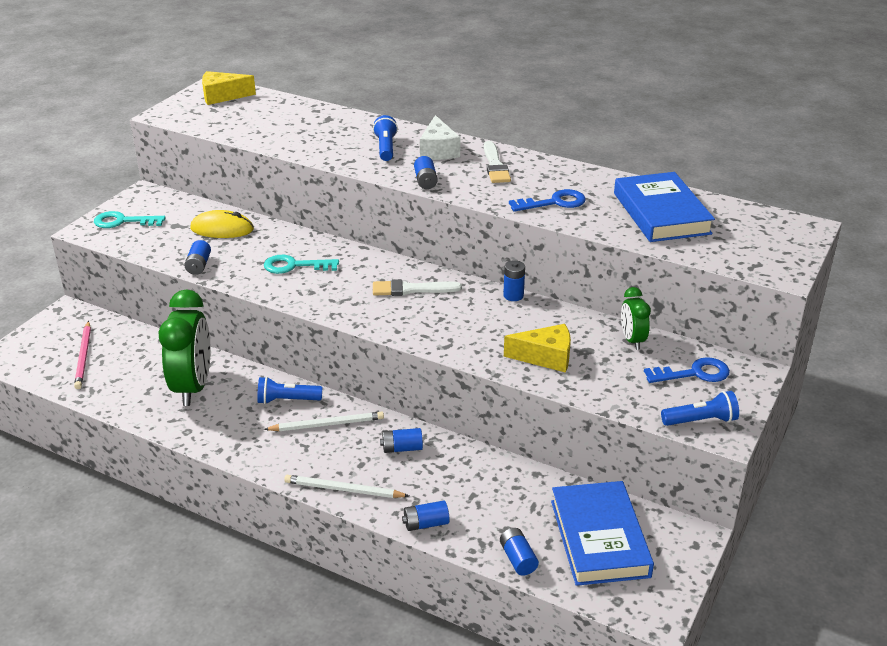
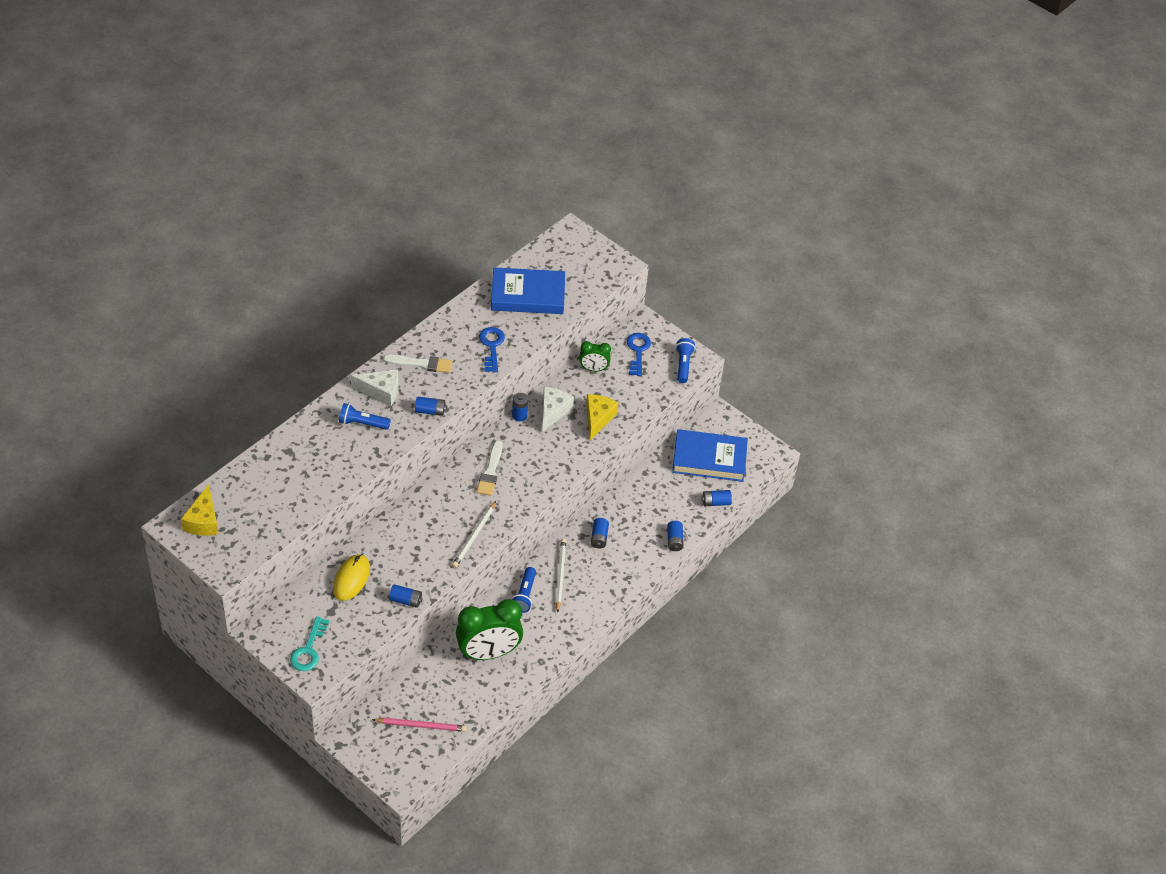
camera: 80 degrees left, 15 degrees up
green clock [158,290,211,406] -> green clock turned 150 degrees clockwise [456,599,523,660]
turquoise key [264,255,339,274] -> none
white pencil [284,475,409,498] -> white pencil moved to [452,501,496,568]
none -> white cheese [542,387,574,432]

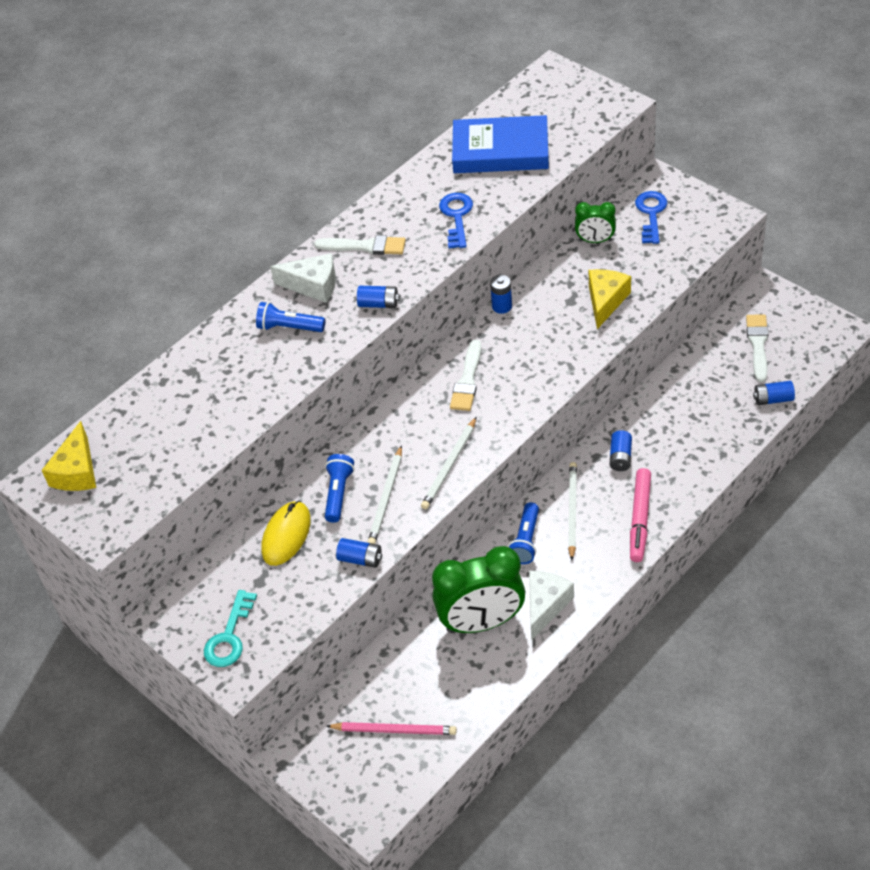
camera: 10 degrees right, 0 degrees up
white cheese [542,387,574,432] -> white cheese moved to [529,571,574,640]
blue battery [667,521,684,551] -> none
blue book [672,429,748,482] -> white brush [746,315,769,382]
blue flashlight [675,338,695,383] -> blue flashlight moved to [325,454,354,523]
none -> white pencil [367,445,402,544]
none -> pink marker [630,468,651,562]

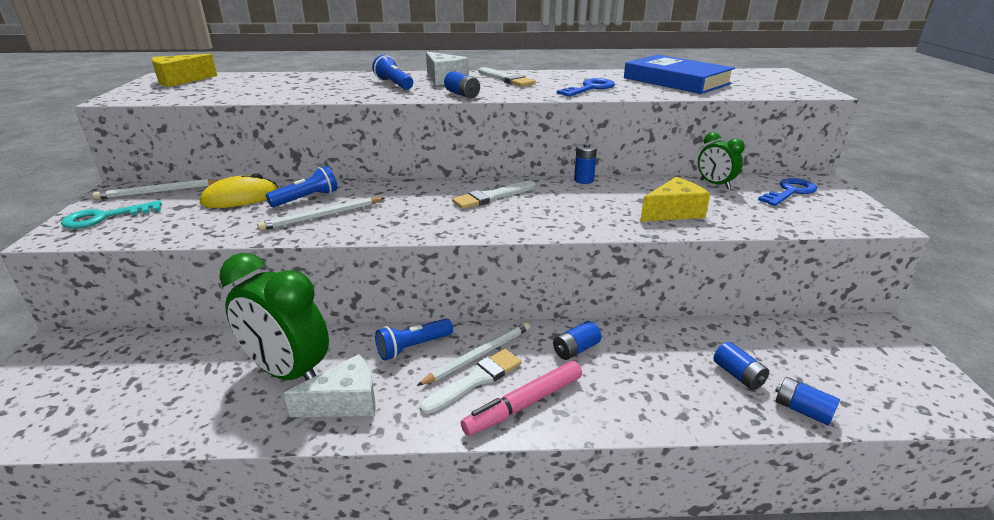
camera: 40 degrees right, 20 degrees down
pink pencil [327,722,457,735] -> none
blue battery [336,538,382,568] -> blue battery moved to [714,342,769,390]
white pencil [421,417,477,509] -> white pencil moved to [93,179,219,200]
white brush [746,315,769,382] -> white brush moved to [420,349,522,414]

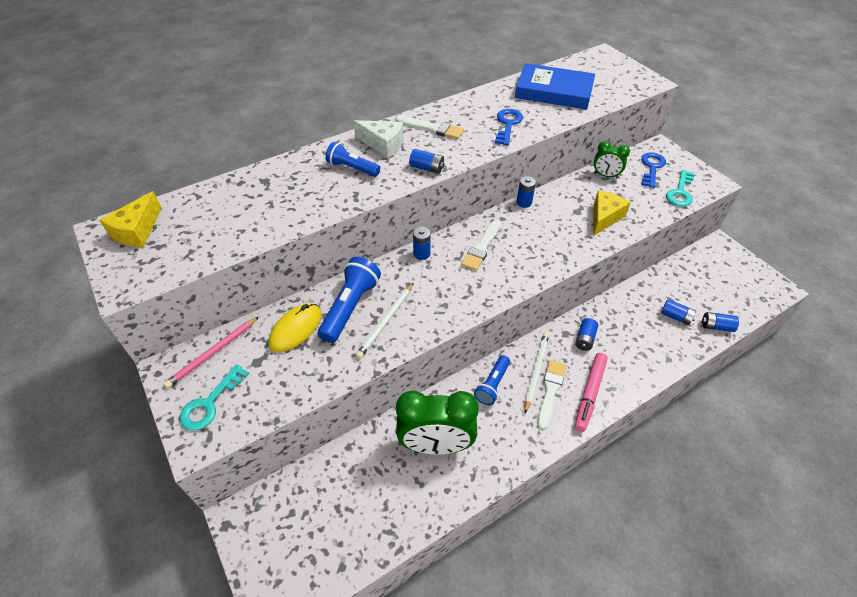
camera: 30 degrees left, 20 degrees up
white pencil [93,179,219,200] -> pink pencil [164,317,259,388]
blue flashlight [266,166,337,207] -> blue flashlight [318,257,381,343], size x1.55
white cheese [284,354,376,417] -> none
none -> blue battery [413,227,431,260]
none -> turquoise key [666,170,695,207]

